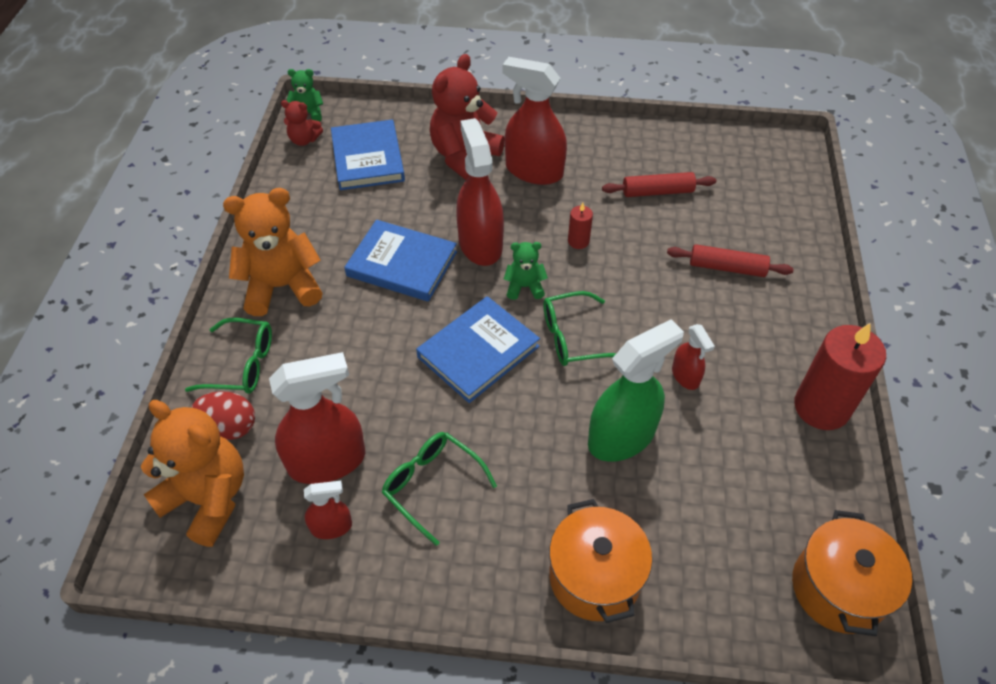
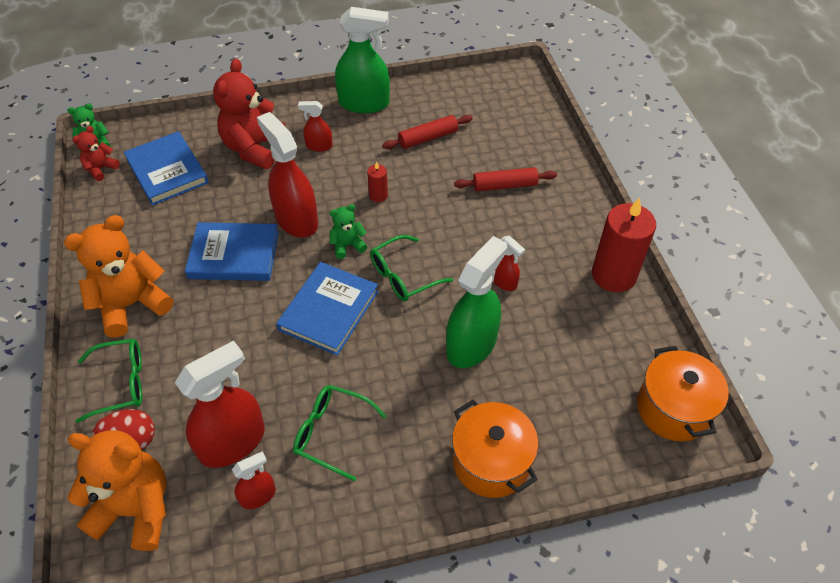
camera: 20 degrees left, 0 degrees up
red teddy bear [281,100,323,146] -> red teddy bear turned 135 degrees clockwise [72,126,120,181]
red spray bottle [503,57,567,185] -> red spray bottle [298,101,333,152], size x0.51
none -> green spray bottle [335,7,390,113]

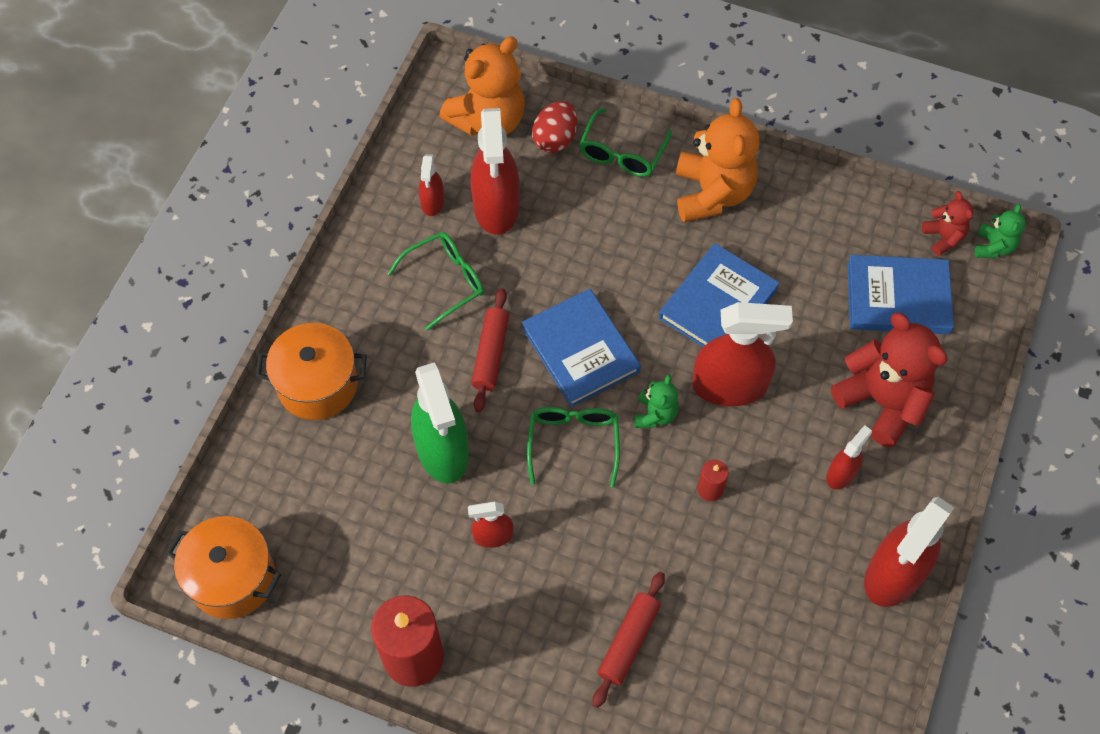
camera: 125 degrees right, 10 degrees up
green spray bottle [335,7,390,113] -> red spray bottle [864,497,954,607]
red rolling pin [382,115,473,149] -> red rolling pin moved to [471,288,509,412]

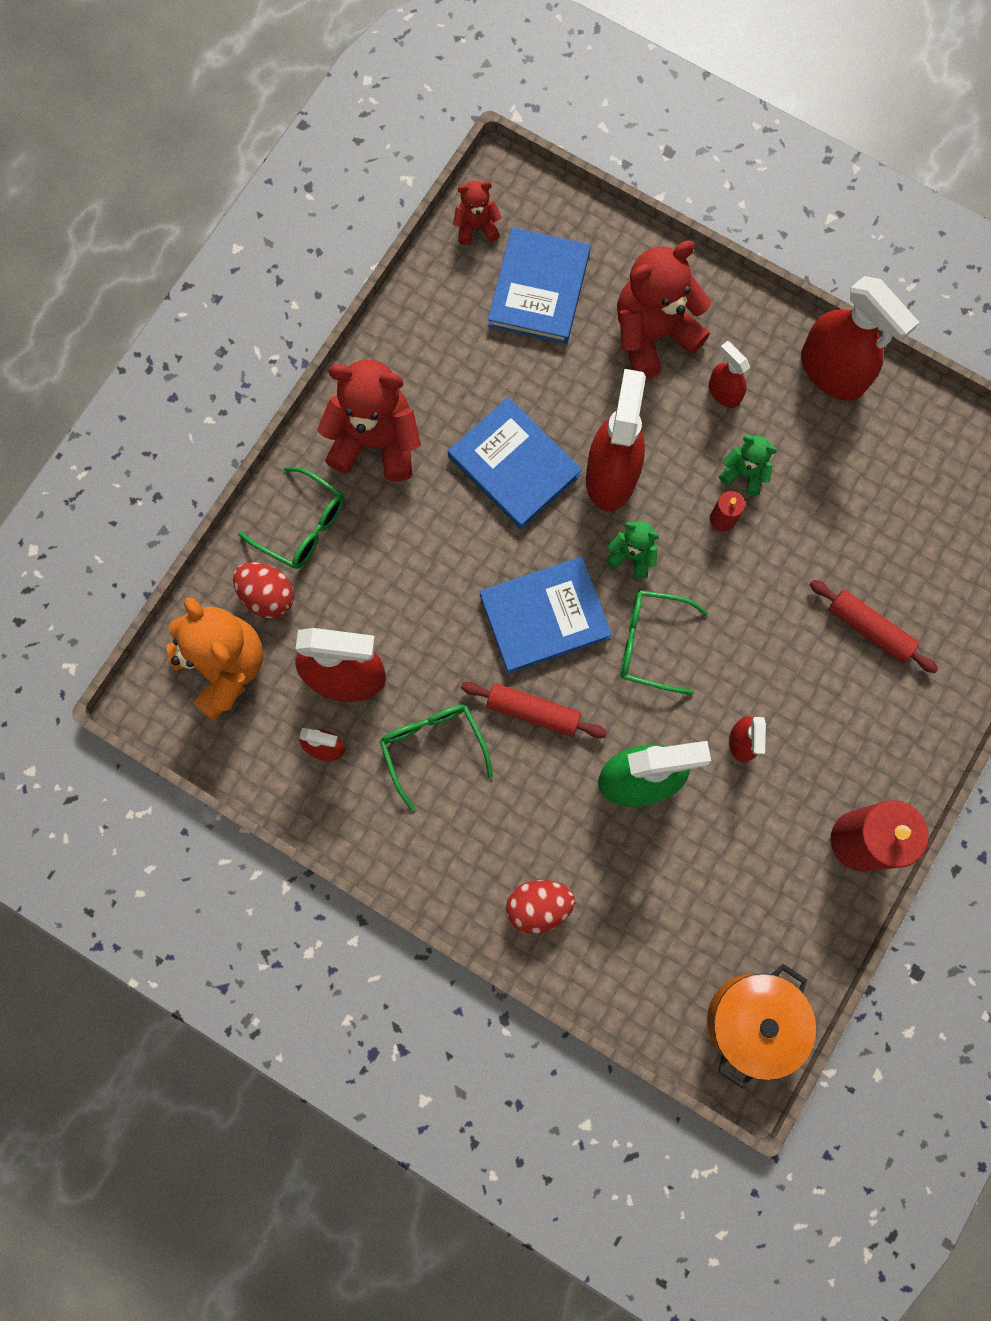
camera: 80 degrees left, 15 degrees up
orange pot [256,323,367,420] -> red egg [506,880,575,934]
orange teddy bear [676,98,759,222] -> red teddy bear [317,360,421,482]
green teddy bear [975,204,1026,258] -> green teddy bear moved to [719,435,777,496]

